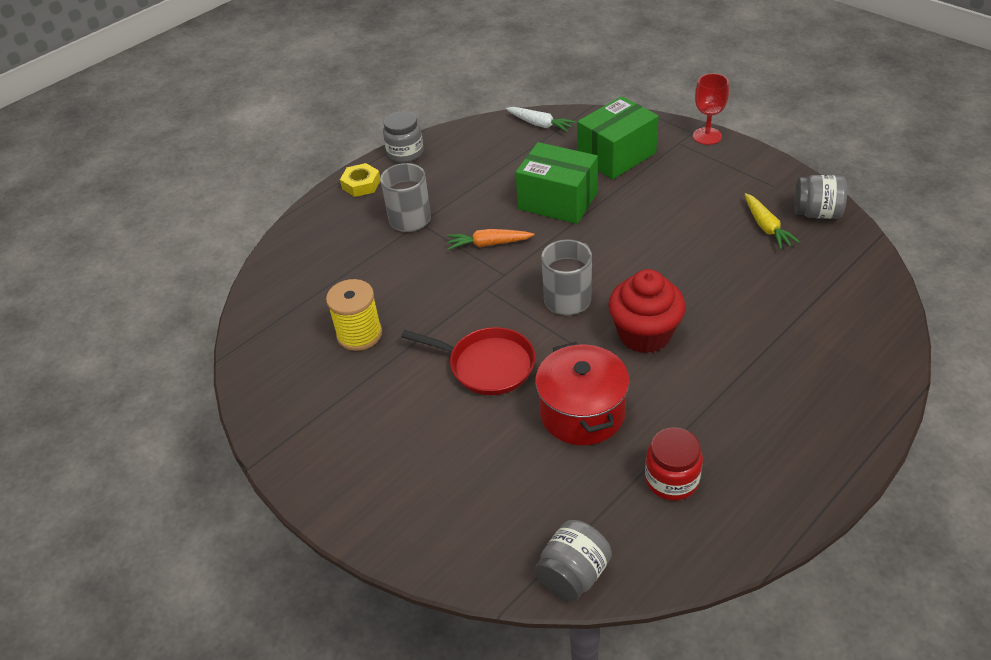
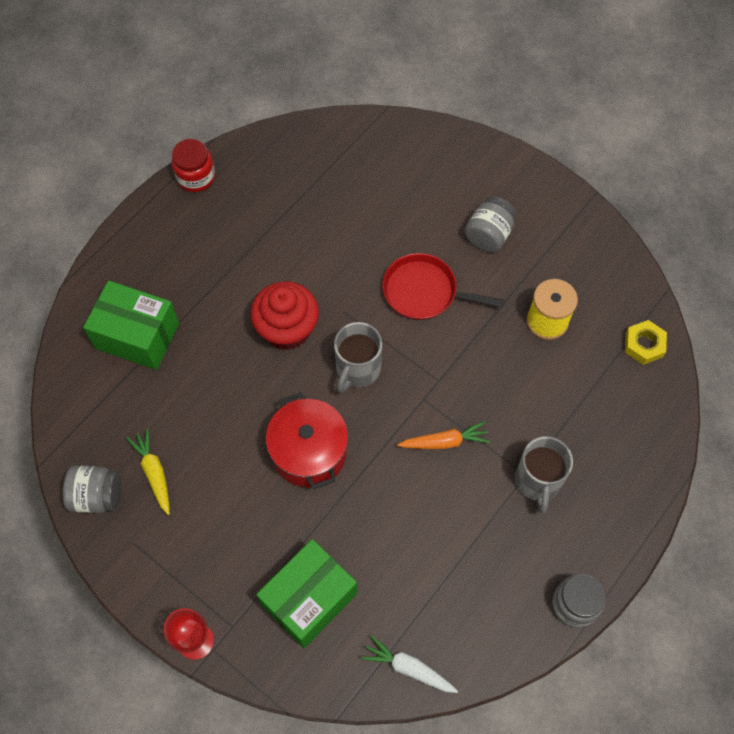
camera: 170 degrees right, 20 degrees up
yellow nut [340,163,380,197] -> yellow nut moved to [625,320,667,365]
green box [515,142,598,224] -> green box moved to [83,280,179,370]
red pot [535,342,630,445] -> red pot moved to [266,392,348,489]
grey jar [535,520,612,602] -> grey jar moved to [465,196,517,252]
red jar [645,427,703,500] -> red jar moved to [172,139,215,192]

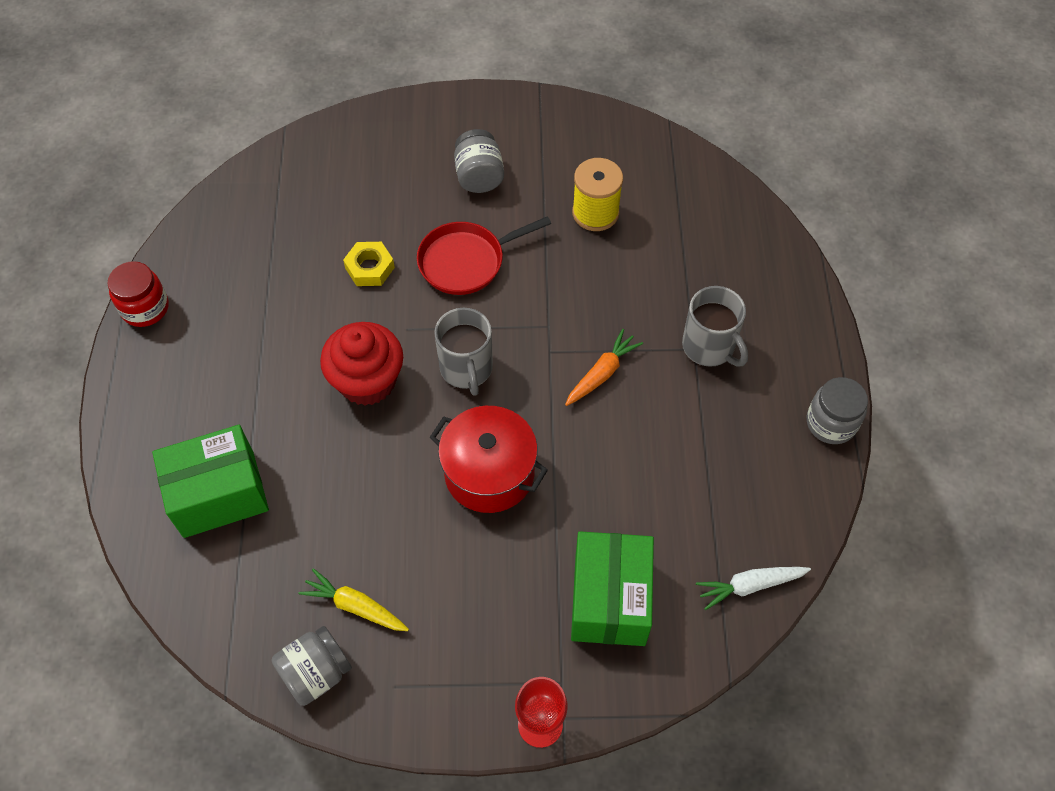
camera: 40 degrees left, 5 degrees down
yellow nut [625,320,667,365] -> yellow nut moved to [343,242,395,286]

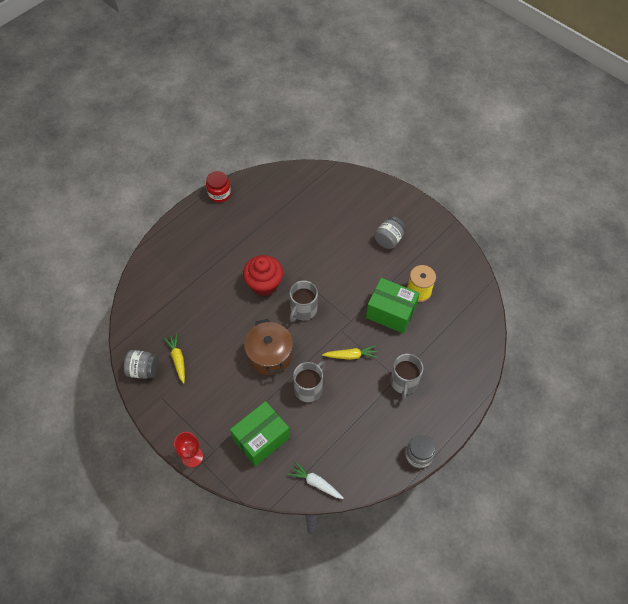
camera: 45 degrees right, 0 degrees up
green box [152,425,269,538] -> green box moved to [366,278,420,334]
yellow nut [343,242,395,286] -> none
red pan [417,216,551,295] -> none
red pot [430,406,548,513] -> brown pot [244,319,293,375]
orange carrot [565,329,643,406] -> yellow carrot [322,345,377,360]
none -> grey mug [293,361,325,402]

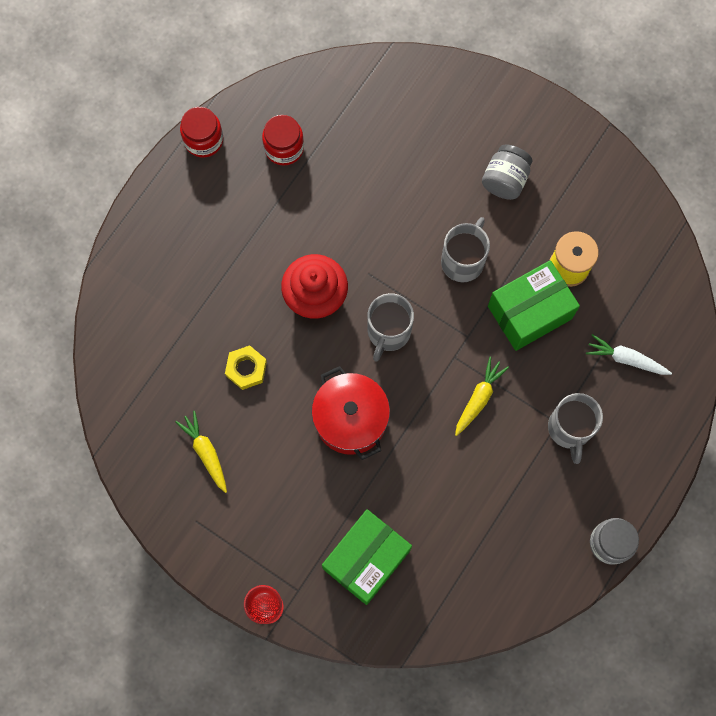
camera: 10 degrees left, 15 degrees up
grey jar [124,350,158,379] -> none
brown pot [244,319,293,375] -> red pot [312,366,390,460]
white carrot [288,462,344,499] -> white carrot moved to [586,334,672,375]
grey mug [293,361,325,402] -> grey mug moved to [441,217,490,283]
yellow carrot [322,345,377,360] -> yellow carrot turned 45 degrees counterclockwise [455,357,509,436]
green box [366,278,420,334] -> green box turned 45 degrees counterclockwise [488,260,580,351]
none -> yellow nut [225,345,267,390]
none -> red jar [262,115,304,166]

